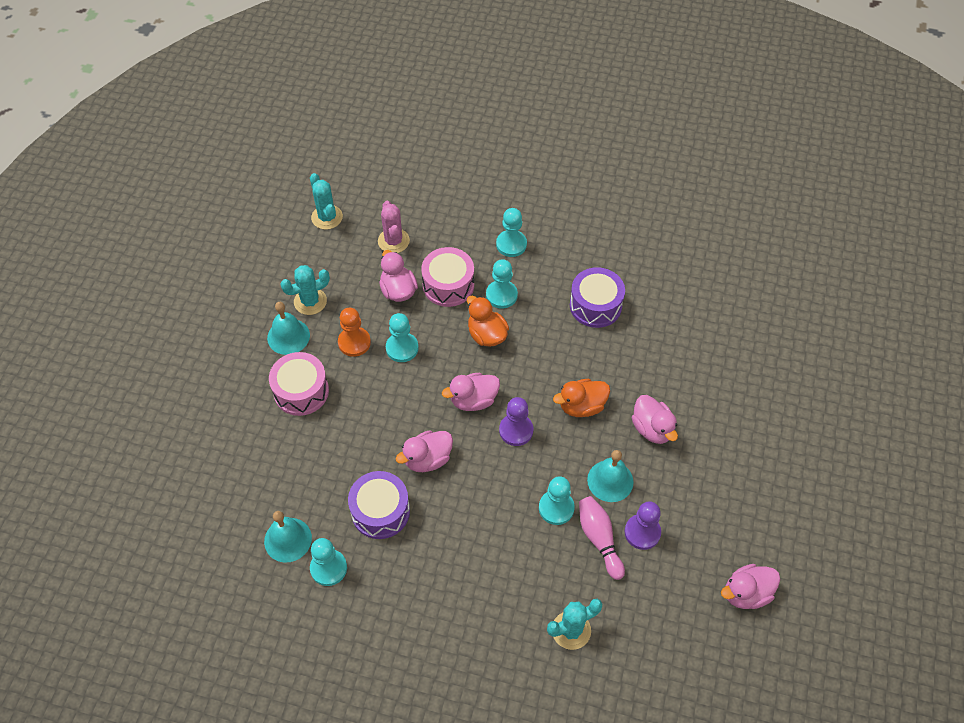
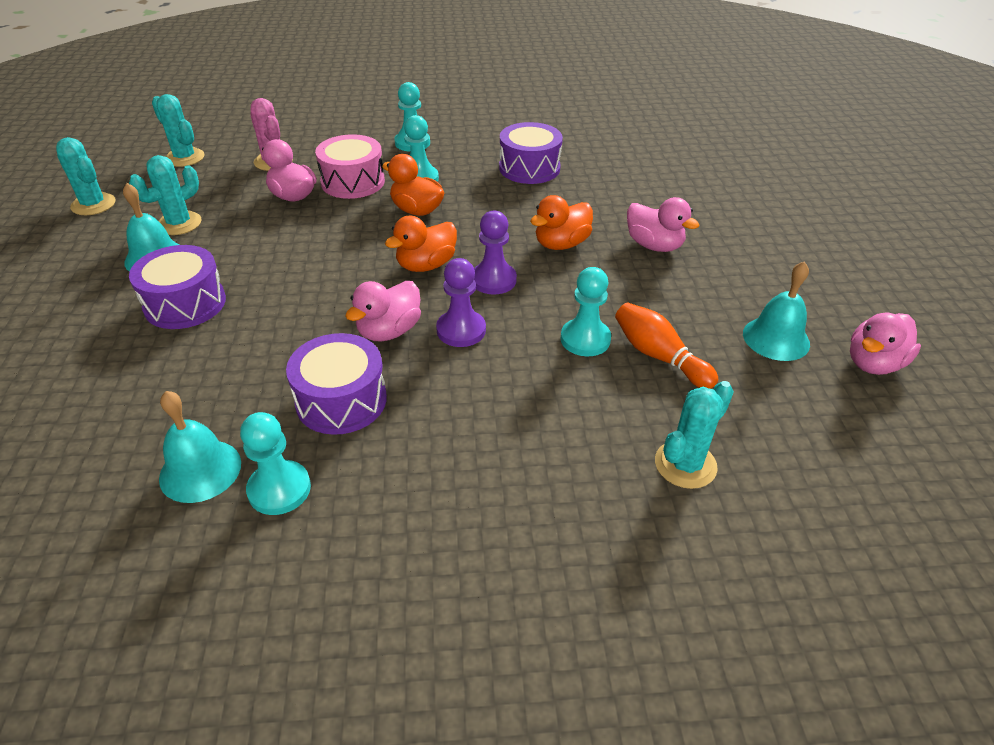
camera: 20 degrees left, 15 degrees down
pink drum [269,352,329,416] -> purple drum [129,245,226,329]
orange pawn [338,308,371,357] -> none
turquoise pawn [386,313,418,362] -> none
pink duck [442,373,500,411] -> orange duck [385,216,457,272]
pink bowling pin [579,496,625,580] -> orange bowling pin [615,303,718,389]
turquoise bell [587,450,633,502] -> turquoise bell moved to [743,261,810,361]
purple pawn [624,501,661,550] -> purple pawn moved to [436,258,486,347]
none -> turquoise cactus [56,137,116,215]

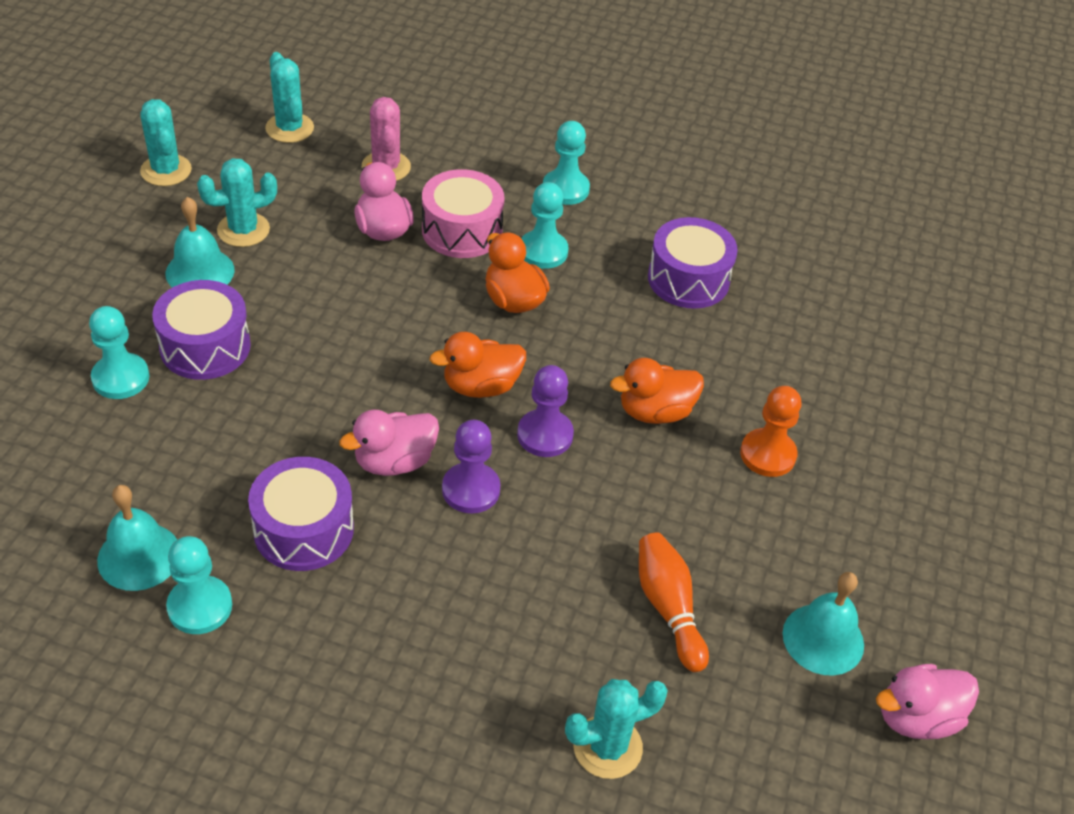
camera: 20 degrees right, 5 degrees up
turquoise pawn [561,267,611,356] -> turquoise pawn moved to [89,306,149,399]
pink duck [627,197,699,252] -> orange pawn [740,386,802,477]

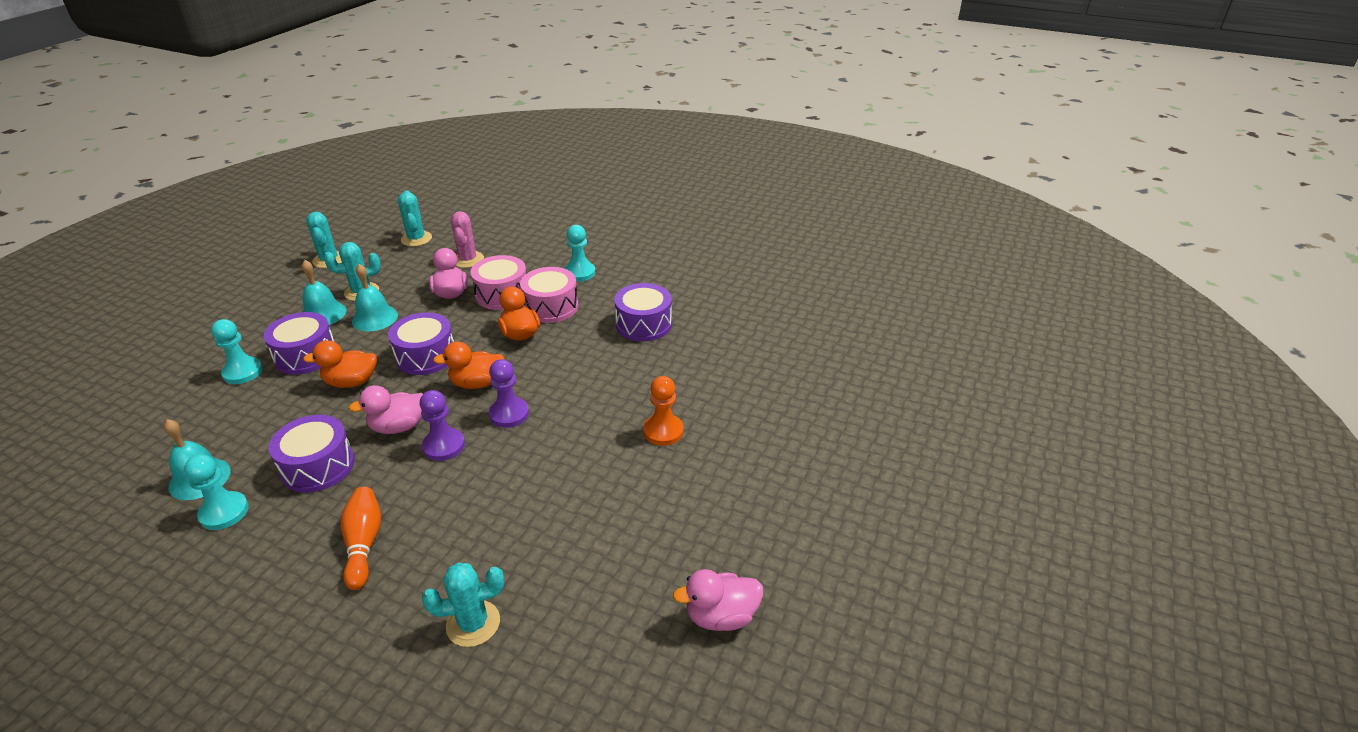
camera: 10 degrees right, 10 degrees down
turquoise pawn [521,182,569,269] -> pink drum [520,267,578,323]
orange duck [610,358,704,424] -> orange duck moved to [303,340,377,388]
orange bowling pin [639,532,709,672] -> orange bowling pin moved to [341,487,381,590]
turquoise bell [783,572,864,676] -> turquoise bell moved to [352,264,398,332]
none -> purple drum [388,312,454,375]

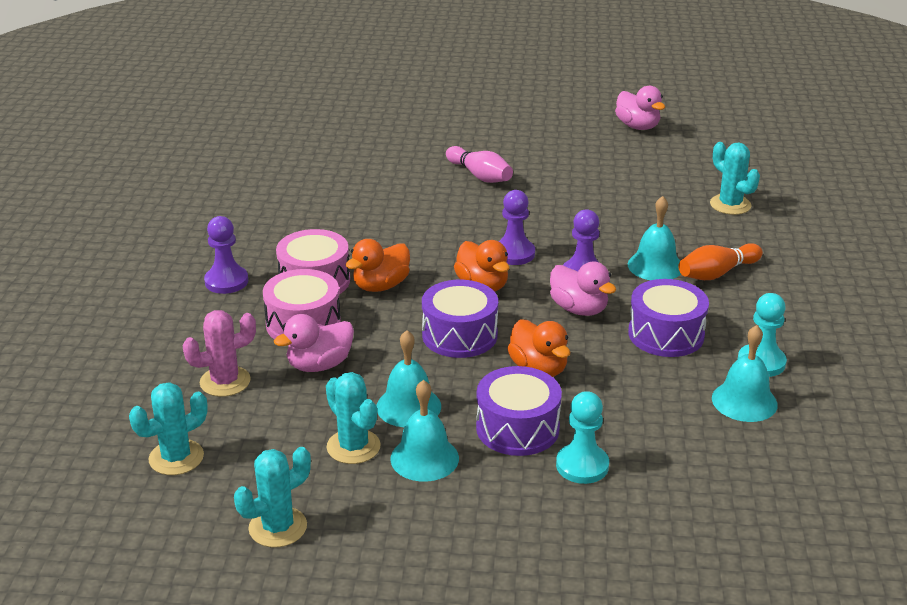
camera: 110 degrees left, 5 degrees down
turquoise pawn [564,225,595,282] -> purple pawn [204,216,248,294]
purple drum [614,283,672,342] -> none
orange pawn [643,376,684,446] -> pink bowling pin [446,146,513,183]
none -> turquoise bell [628,196,681,280]

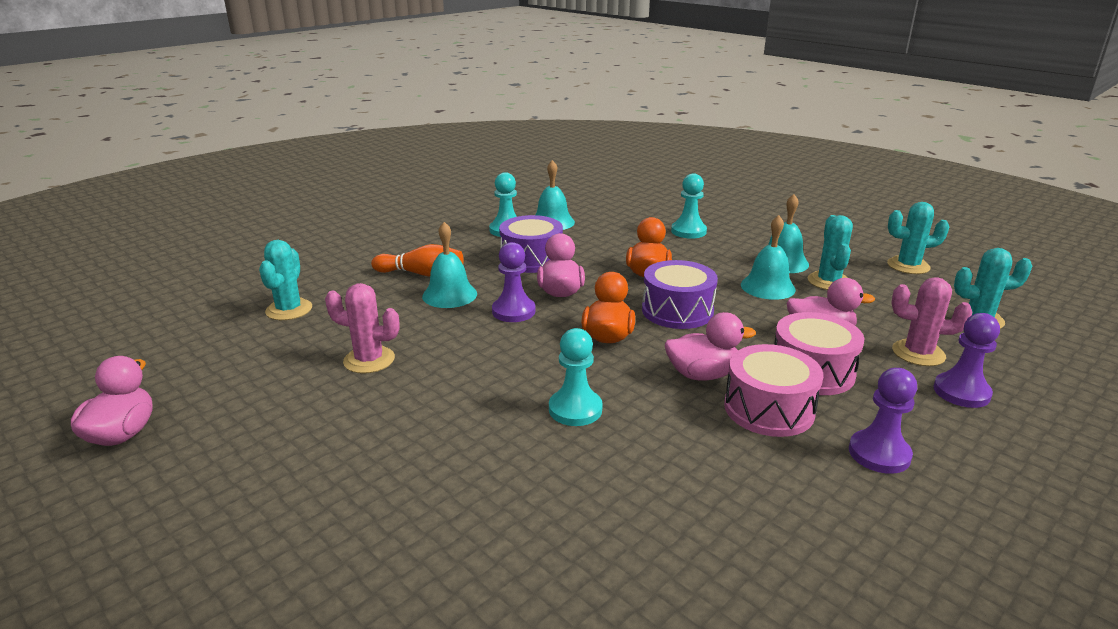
camera: 140 degrees left, 5 degrees down
orange duck [345,239,410,292] -> pink duck [665,312,756,381]
pink bowling pin [446,146,513,183] -> none
purple drum [476,366,562,456] -> none
purple pawn [499,190,535,265] -> purple pawn moved to [933,313,1000,408]
none -> pink cactus [325,283,400,374]
none -> turquoise pawn [549,328,603,426]

